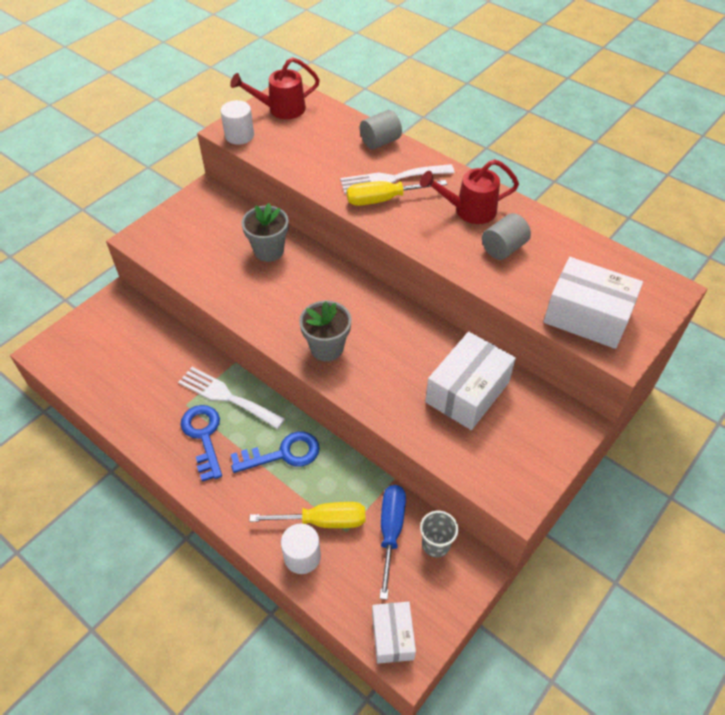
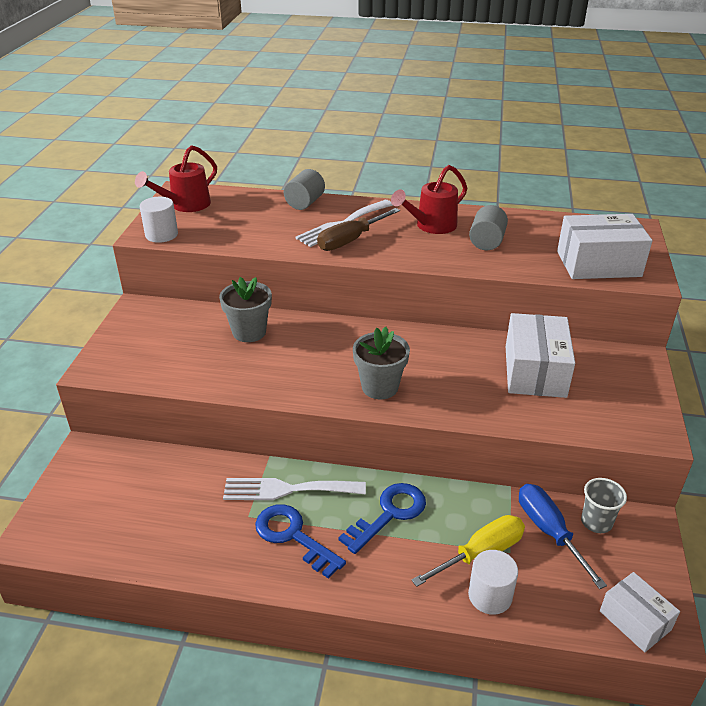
camera: 30 degrees left, 15 degrees down
yellow screwdriver [347,180,447,206] -> brown screwdriver [317,208,400,251]

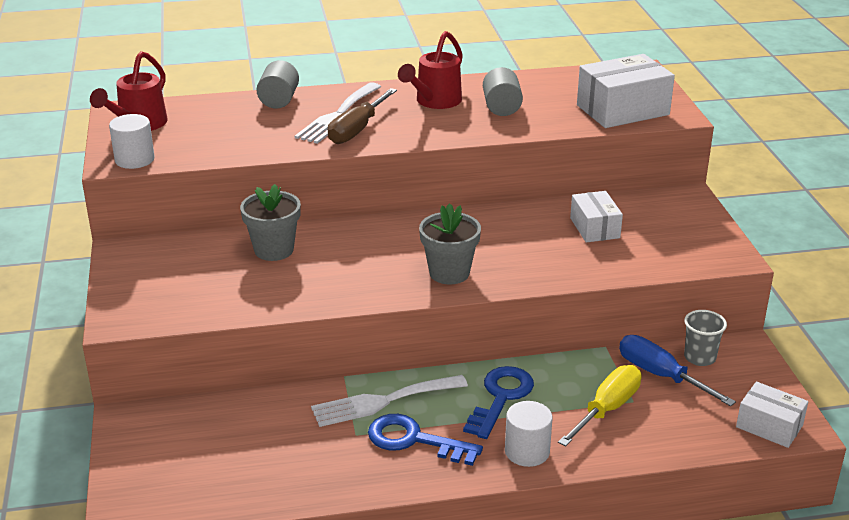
camera: 20 degrees left, 5 degrees down
white cylinder [468,550,518,615] -> white cylinder moved to [505,401,553,467]
white box [506,313,575,398] -> white box [570,191,623,243], size x0.60

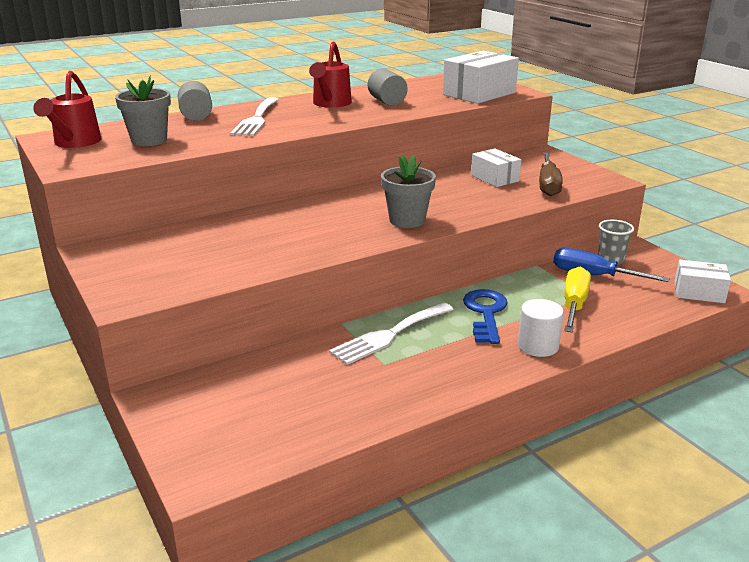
camera: 20 degrees left, 5 degrees down
white cylinder [109,114,155,169] -> none
grey flower pot [240,184,301,261] -> grey flower pot moved to [115,76,171,146]
brown screwdriver [328,88,397,144] -> brown screwdriver moved to [539,152,563,196]
blue key [368,414,483,466] -> none

